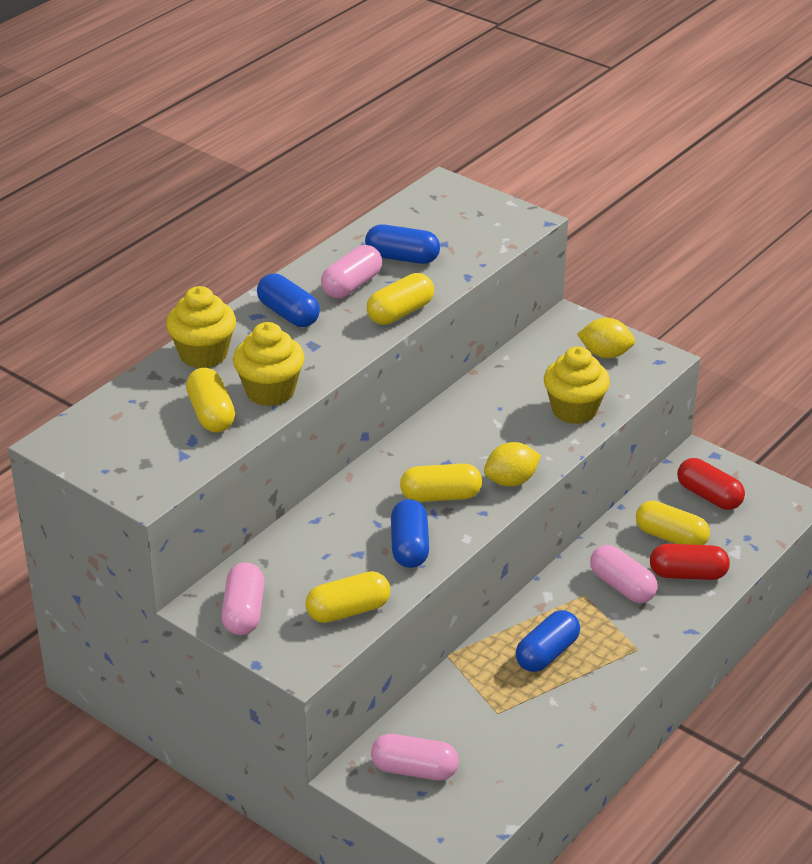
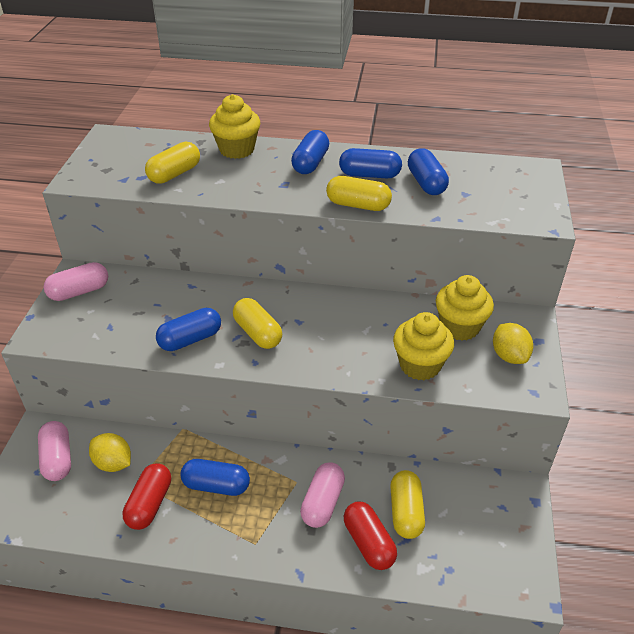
camera: 60 degrees right, 5 degrees up
yellow cupcake [233,322,304,406] -> yellow cupcake moved to [436,275,494,341]
yellow capsule [305,571,390,623] -> none
pink capsule [321,245,382,298] -> blue capsule [339,148,402,178]
yellow lemon [484,442,541,487] -> yellow lemon moved to [89,433,131,472]
red capsule [677,458,745,510] -> red capsule moved to [123,463,171,530]

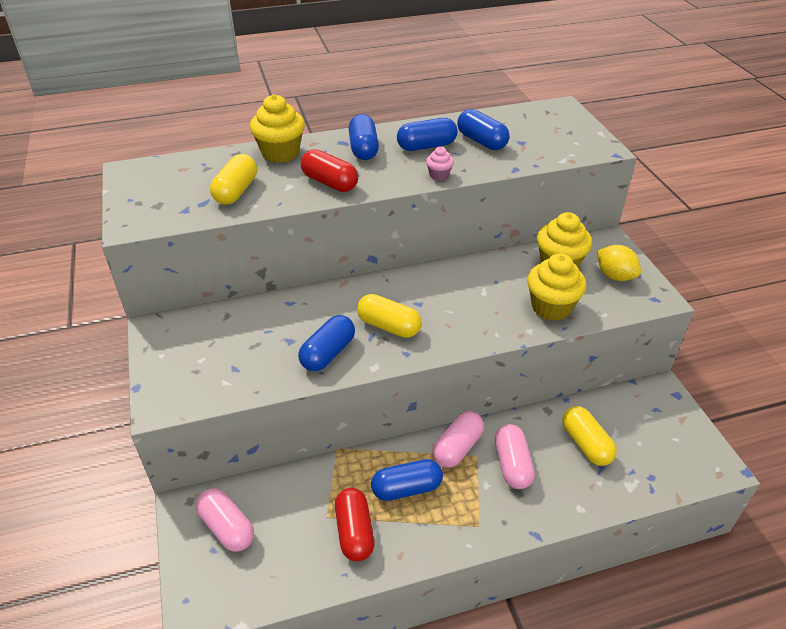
camera: 25 degrees left, 0 degrees up
pink capsule [44,262,108,301] -> pink capsule moved to [432,411,484,468]
yellow lemon [89,433,131,472] -> none
yellow capsule [326,176,392,211] -> pink cupcake [426,147,454,181]
red capsule [344,501,397,570] -> red capsule moved to [301,149,358,192]

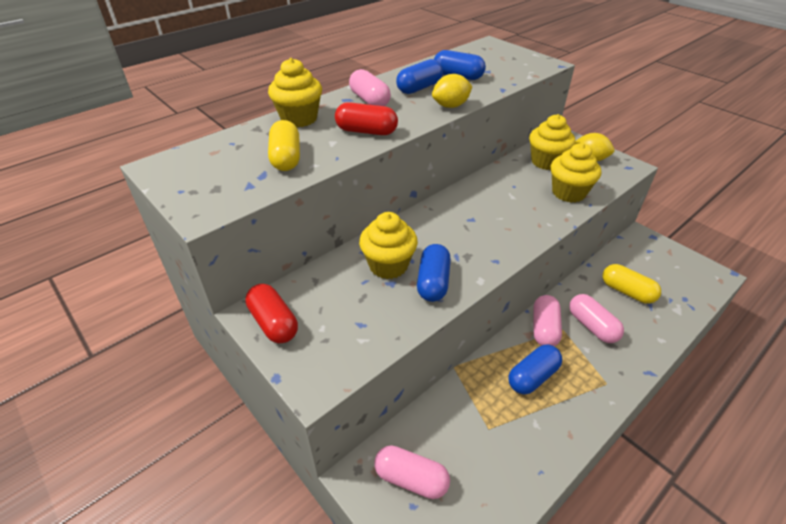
camera: 25 degrees left, 0 degrees up
red capsule [335,488,374,562] -> red capsule moved to [245,284,298,344]
blue capsule [348,114,379,160] -> pink capsule [349,69,391,106]
yellow capsule [357,294,422,338] -> none
pink cupcake [426,147,454,181] -> yellow lemon [432,74,472,108]
none -> yellow cupcake [359,212,418,279]

